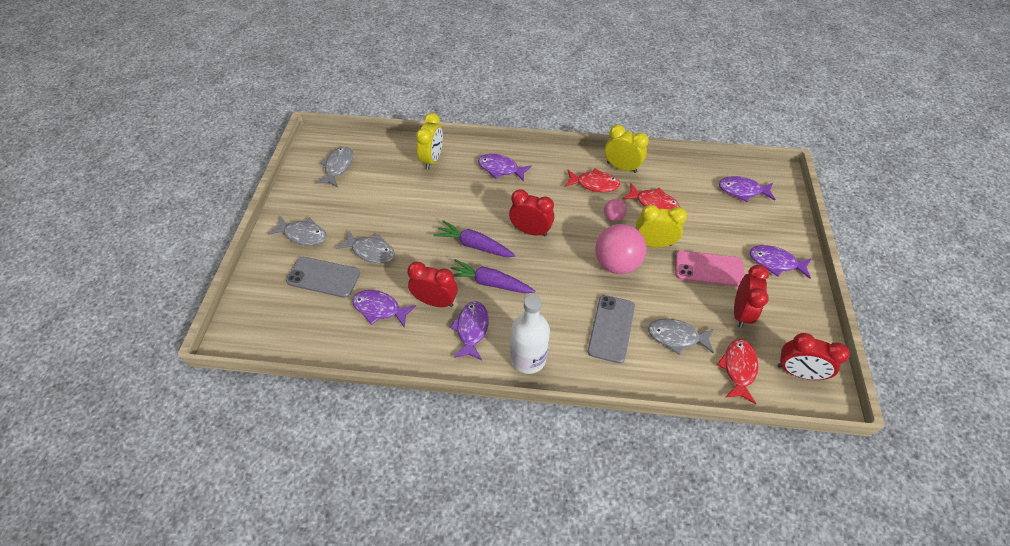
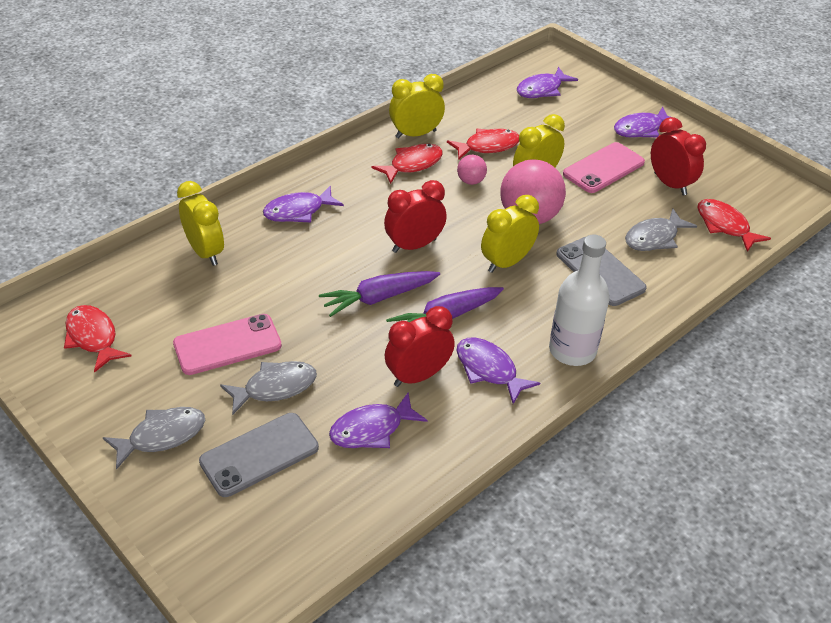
camera: 50 degrees left, 10 degrees down
grey fish [316,147,354,187] -> red fish [64,305,132,373]
red clock [777,333,850,380] -> none
none -> pink phone [173,314,282,375]
none -> yellow clock [481,195,539,273]

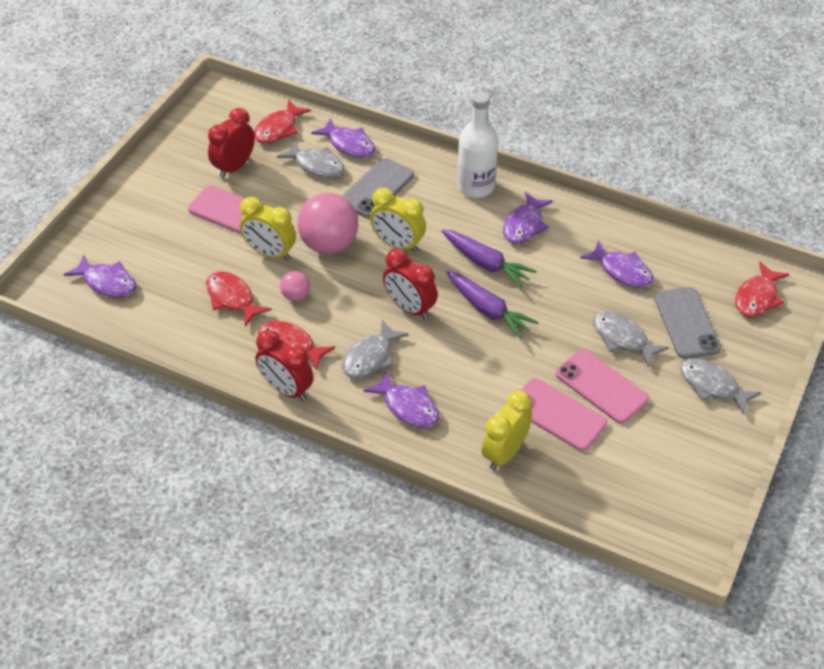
camera: 110 degrees left, 5 degrees up
red fish [64,305,132,373] -> red fish moved to [735,261,789,317]
grey phone [199,413,319,497] -> grey phone turned 45 degrees clockwise [654,287,721,359]
red clock [385,306,455,387] -> red clock moved to [255,330,314,401]
yellow clock [389,74,445,139] -> none
purple fish [614,107,681,138] -> purple fish moved to [311,118,375,158]
none -> grey fish [342,319,409,378]
none -> pink phone [520,378,607,451]

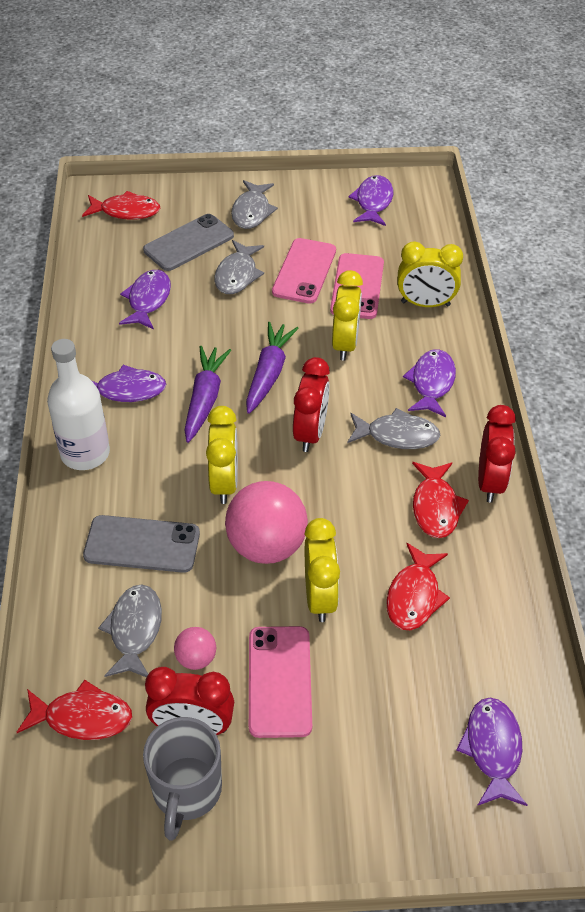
camera: 120 degrees left, 0 degrees up
pink ball [280,271,310,301] -> pink ball moved to [174,627,216,670]
purple fish [311,118,375,158] -> purple fish moved to [348,175,393,226]
none -> grey mug [143,717,222,841]
none -> yellow clock [332,270,363,361]

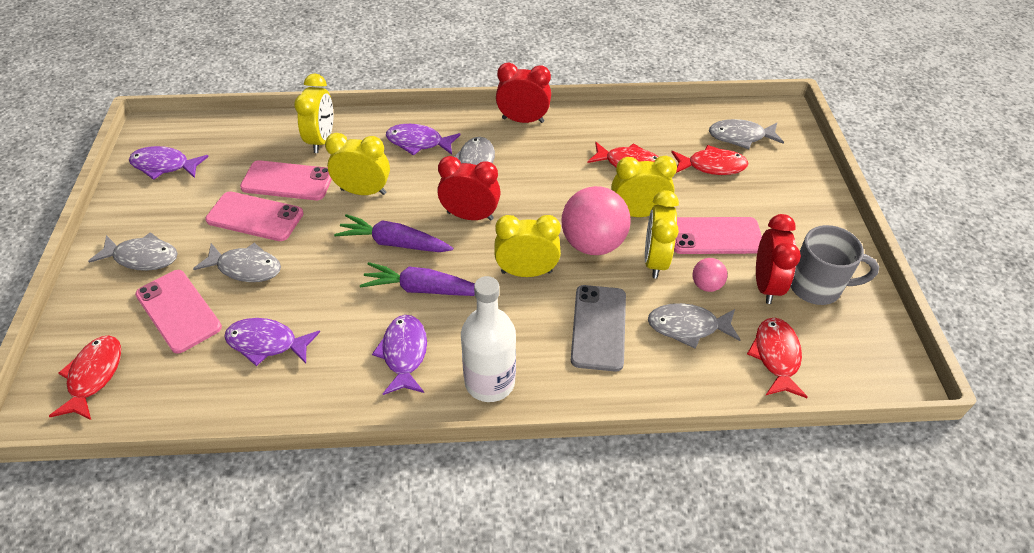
camera: 90 degrees left, 0 degrees up
grey phone [143,214,234,271] -> pink phone [135,270,222,354]
red fish [412,462,469,538] -> red fish moved to [671,145,749,175]
purple fish [456,698,527,806] -> grey fish [709,119,784,149]
none -> yellow clock [645,190,679,279]

